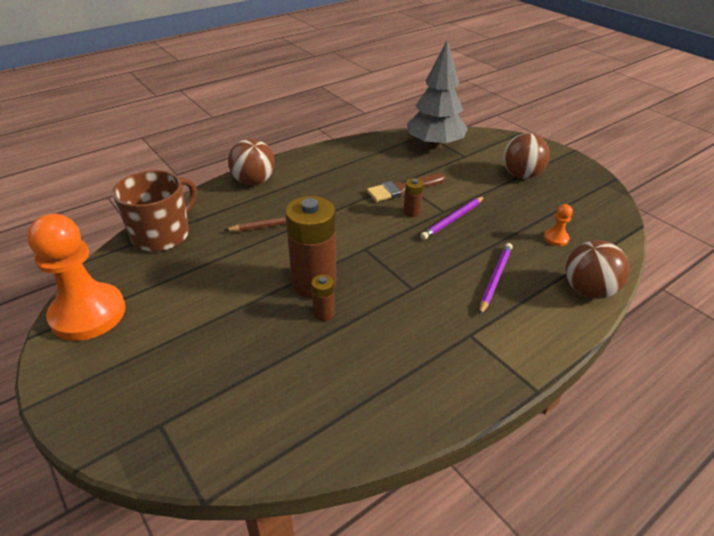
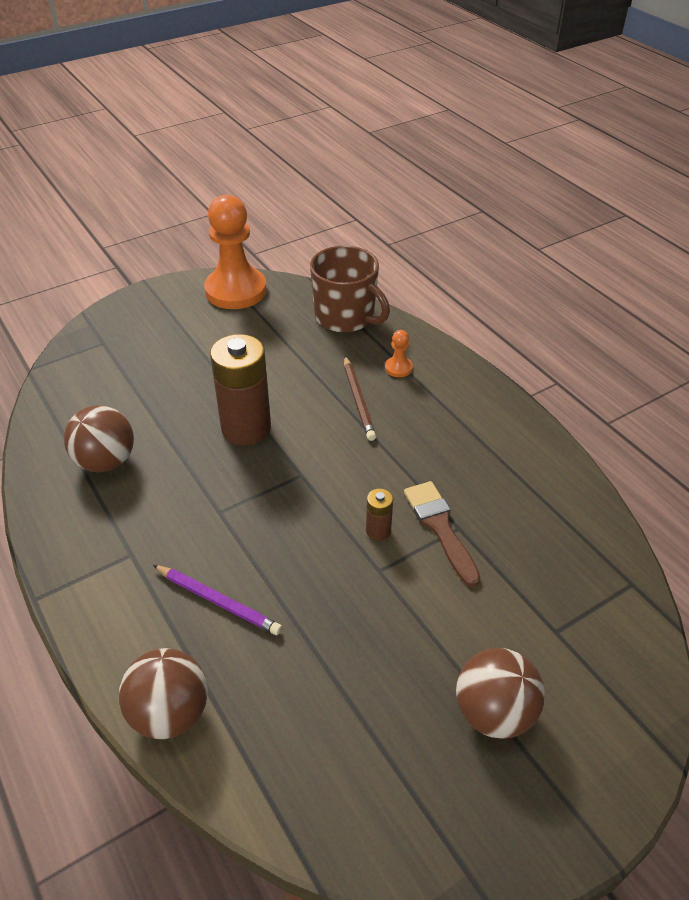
camera: 95 degrees right, 5 degrees up
brown ball [228,139,275,185] -> brown ball moved to [64,405,134,472]
brown battery [312,274,335,321] -> none
grey tree [407,40,468,149] -> none
purple pencil [420,196,485,240] -> none
orange pawn [544,204,573,246] -> orange pawn moved to [385,330,413,377]

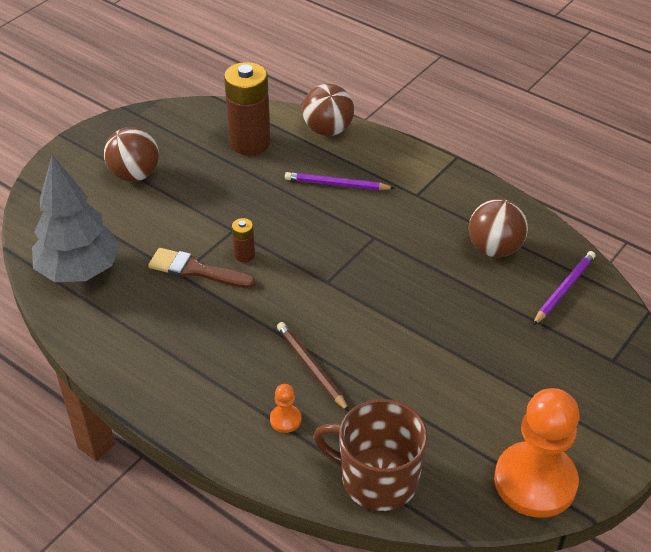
camera: 160 degrees right, 0 degrees up
brown battery [210,334,271,445] -> brown battery moved to [224,62,271,155]
brown brush [404,481,480,587] -> brown brush turned 150 degrees clockwise [148,248,255,288]
none -> grey tree [32,155,120,282]
none -> purple pencil [533,251,595,325]

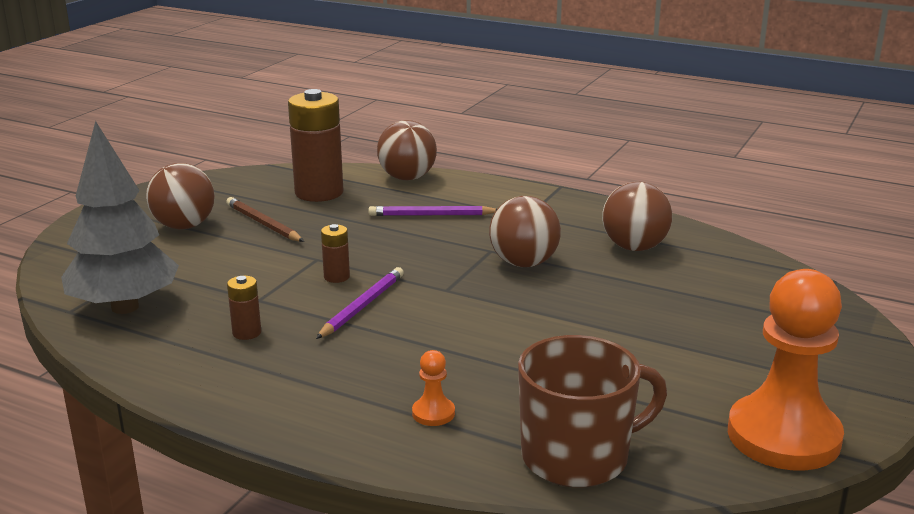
camera: 10 degrees left, 20 degrees down
brown brush [148,248,255,288] -> none
brown pencil [277,322,349,412] -> brown pencil moved to [226,197,304,242]
brown mug [313,399,428,511] -> brown mug turned 150 degrees clockwise [518,335,667,487]
purple pencil [533,251,595,325] -> purple pencil moved to [316,267,404,339]
none -> brown battery [227,276,261,340]
none -> brown ball [489,196,561,267]

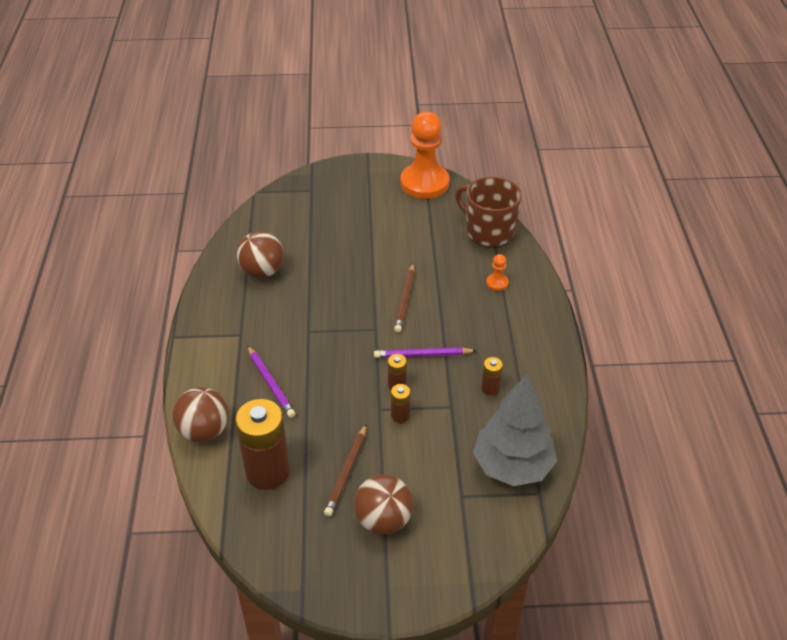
camera: 120 degrees left, 20 degrees up
brown ball [489,196,561,267] -> none
none -> brown battery [391,384,411,423]
none -> brown pencil [394,263,415,332]

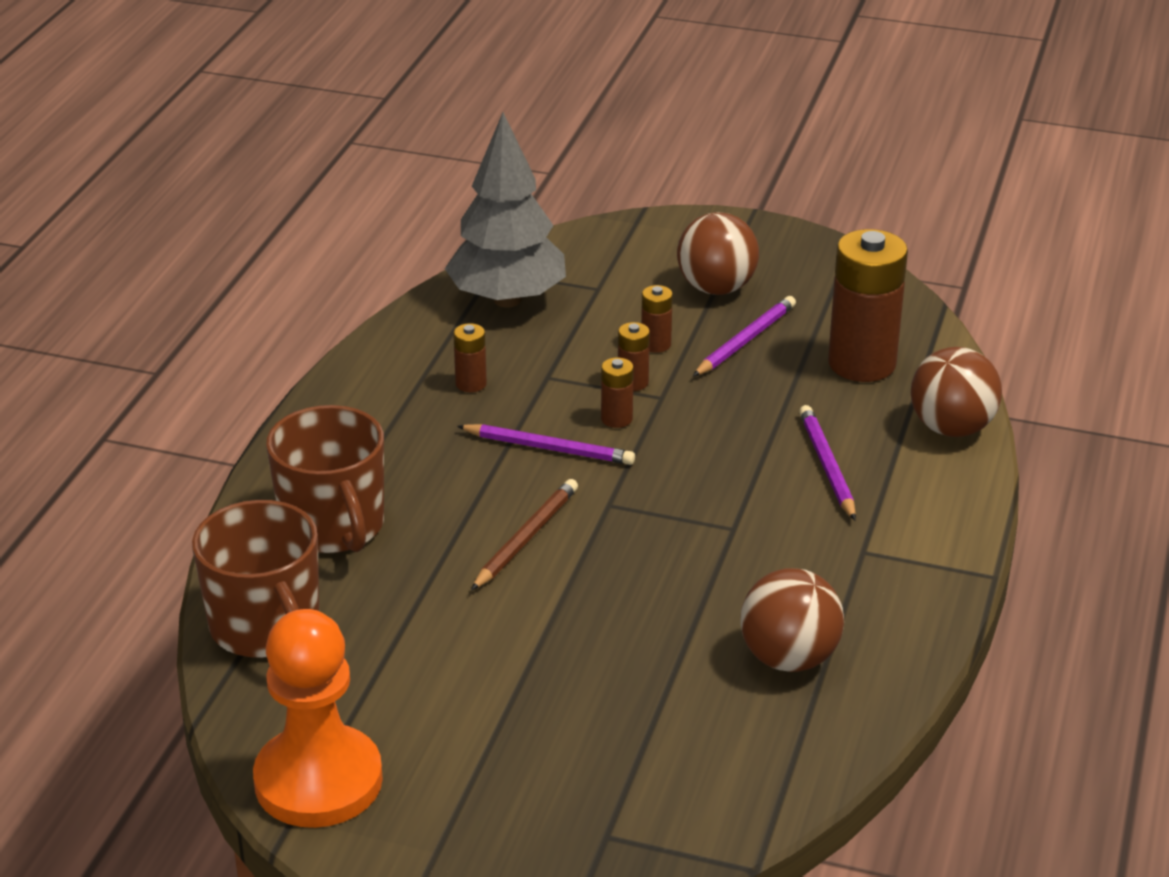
camera: 160 degrees left, 10 degrees down
brown pencil [324,424,366,516] -> purple pencil [693,296,796,376]
orange pawn [486,254,509,291] -> brown mug [266,405,384,553]
none -> brown battery [641,285,673,353]

